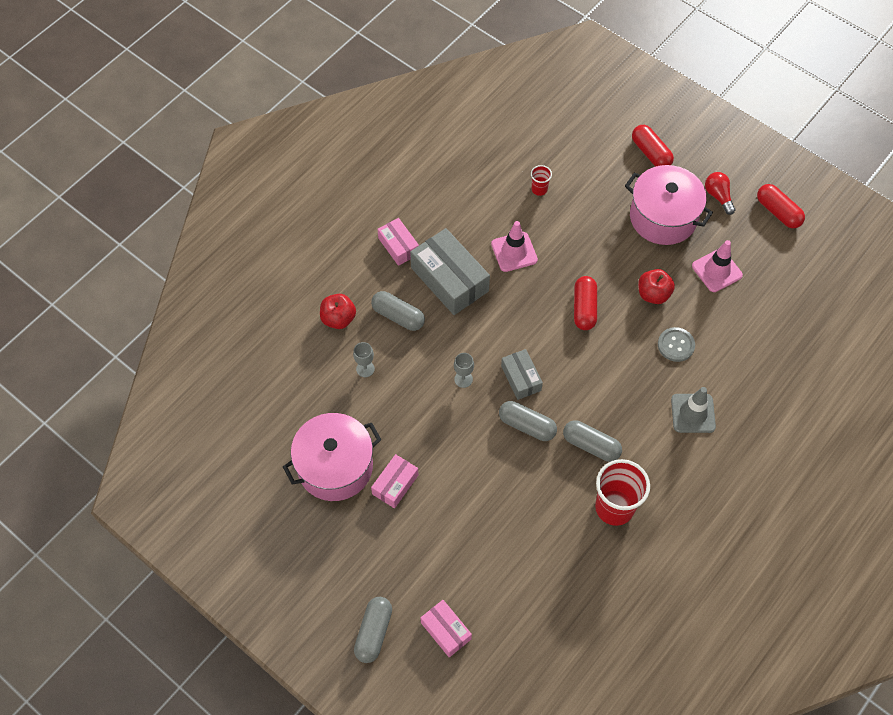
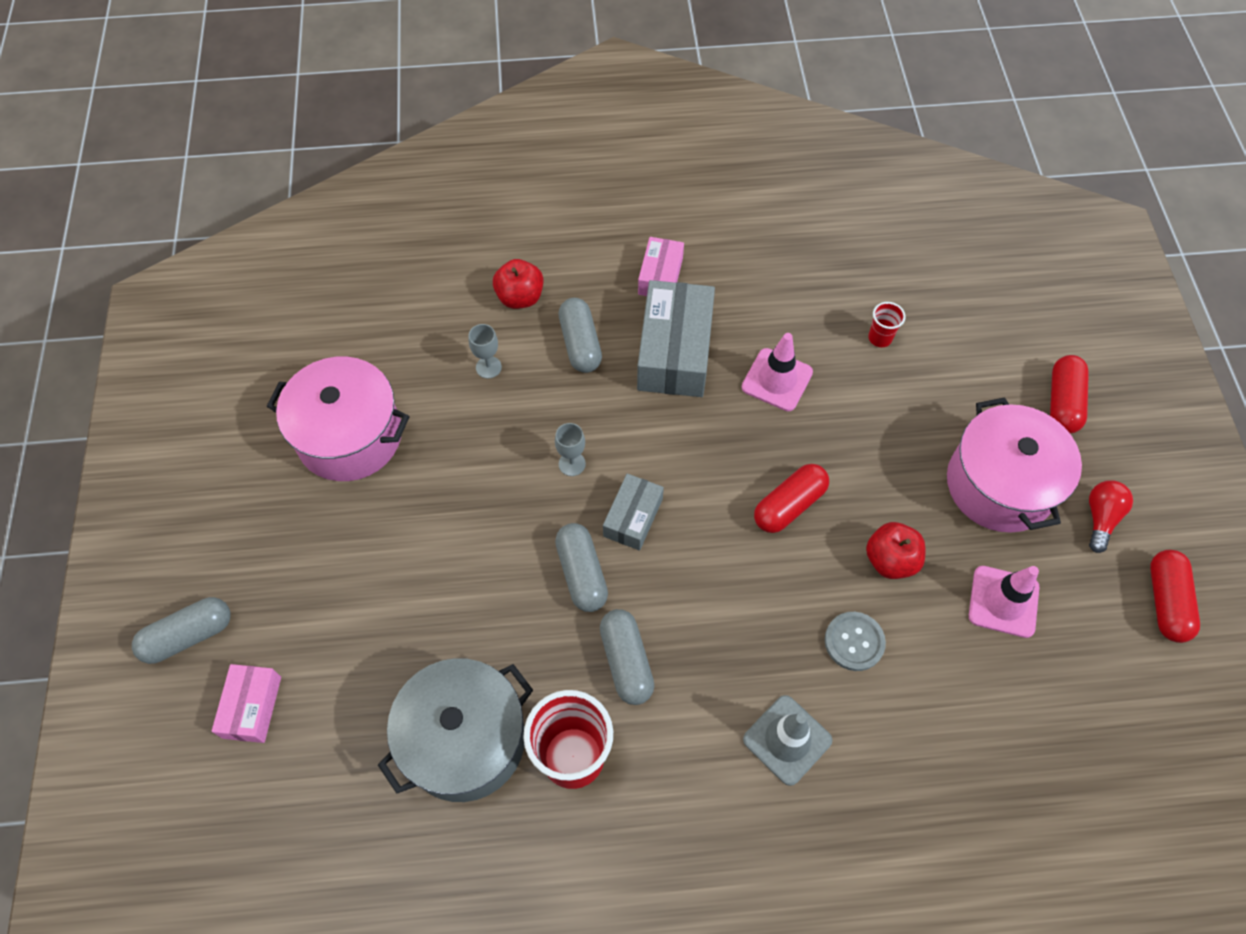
camera: 45 degrees right, 0 degrees up
pink box [371,454,419,508] -> none
none -> grey pot [378,658,533,802]

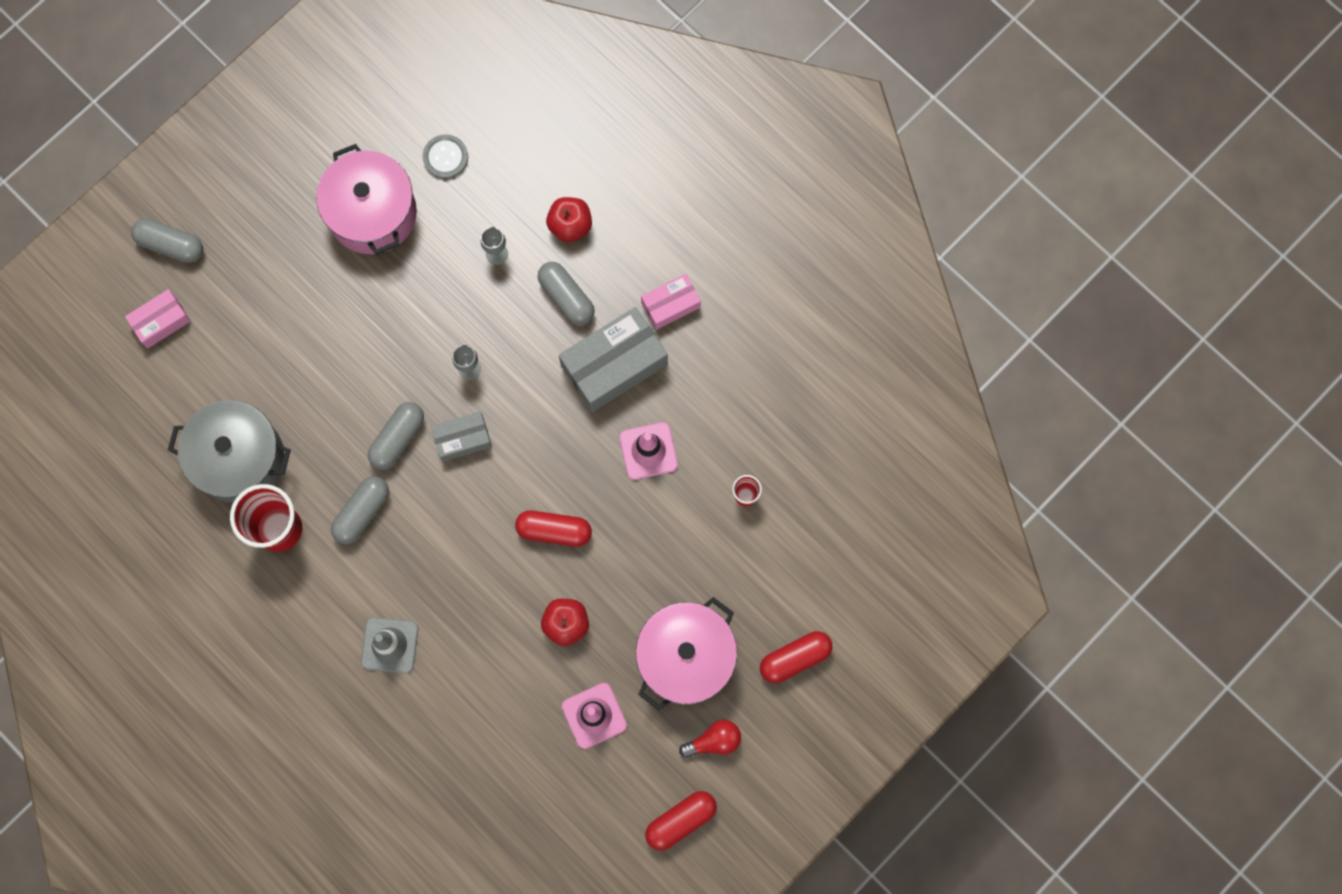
camera: 50 degrees right, 15 degrees up
grey capsule [559,298,602,373] -> grey capsule turned 75 degrees counterclockwise [538,262,595,325]
grey button [825,612,886,671] -> grey button moved to [423,134,468,179]

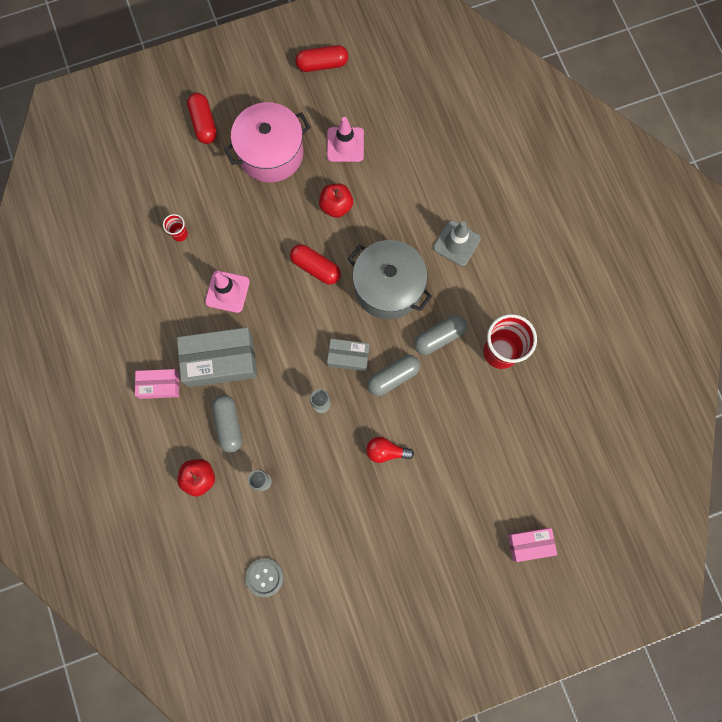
camera: 155 degrees left, 0 degrees up
grey capsule [131,218,203,263] -> none
grey pot [168,400,291,503] -> grey pot moved to [348,240,432,320]
pink pot [316,144,417,255] -> none
red light bulb [679,720,741,758] -> red light bulb moved to [366,437,414,463]
red capsule [760,631,832,683] -> red capsule turned 75 degrees clockwise [187,93,217,144]

